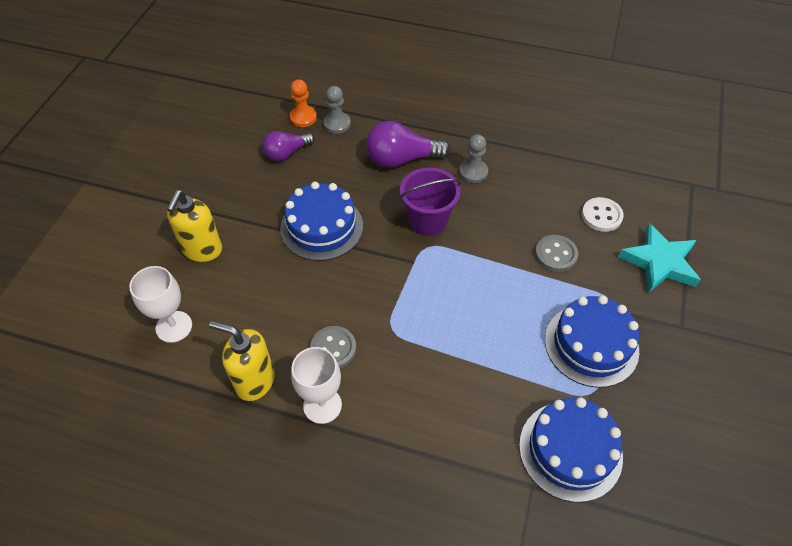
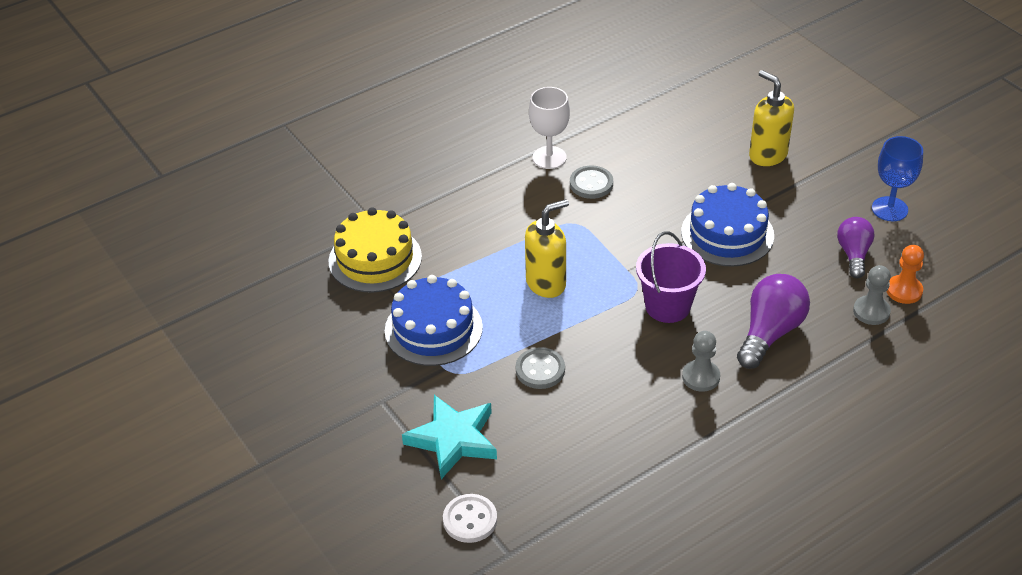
camera: 130 degrees right, 10 degrees down
white goblet [129,266,192,343] -> none
yellow soap dispenser [209,321,275,401] -> yellow soap dispenser moved to [525,199,569,298]
blue cake [519,397,623,502] -> yellow cake [329,207,422,293]
white button [582,197,624,232] -> white button moved to [443,494,497,543]
none -> blue goblet [872,136,923,221]

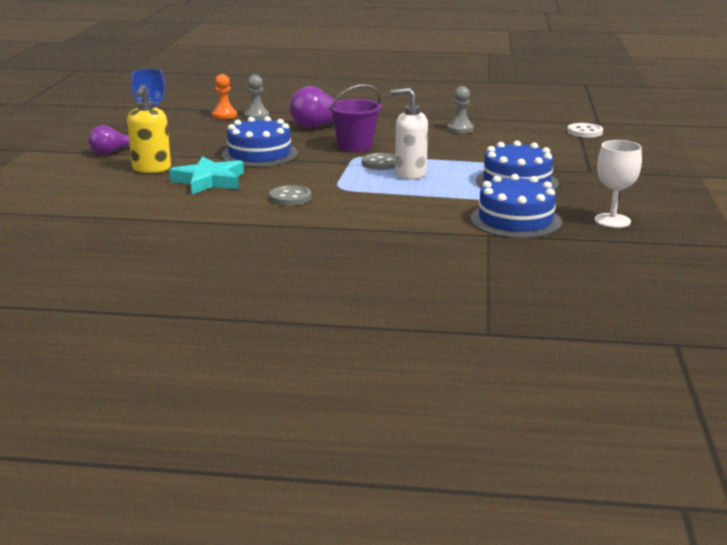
camera: 140 degrees left, 20 degrees down
yellow cake [329,207,422,293] -> blue cake [470,174,562,238]
turquoise star [402,395,497,479] -> turquoise star moved to [169,156,244,194]
grey button [516,347,565,389] -> grey button moved to [362,153,395,170]
yellow soap dispenser [525,199,569,298] -> white soap dispenser [391,88,428,180]
white goblet [529,87,570,169] -> white goblet moved to [594,140,642,228]
grey pawn [682,331,720,392] -> grey pawn moved to [448,86,474,133]
purple light bulb [837,217,874,278] -> purple light bulb moved to [88,125,130,155]

